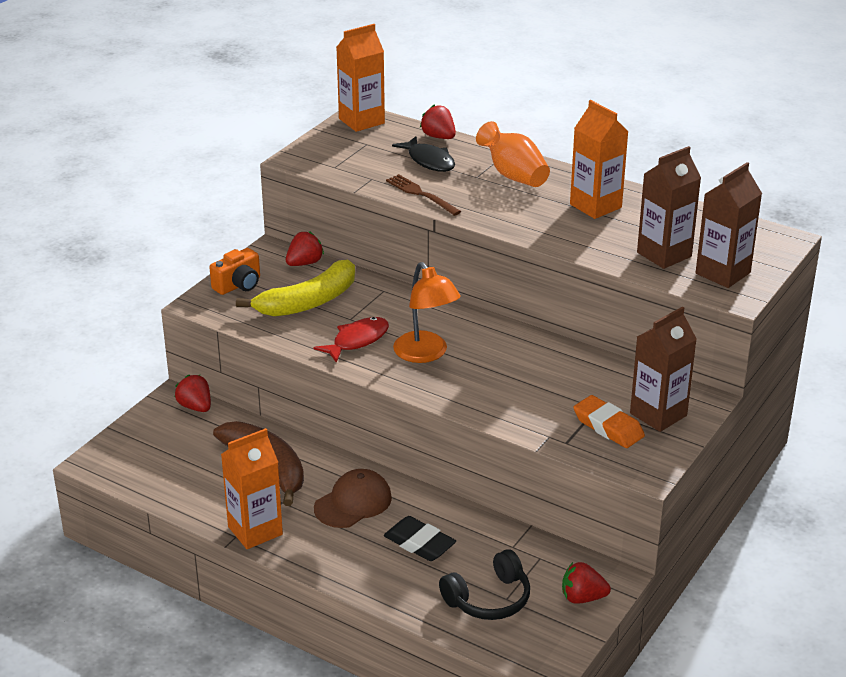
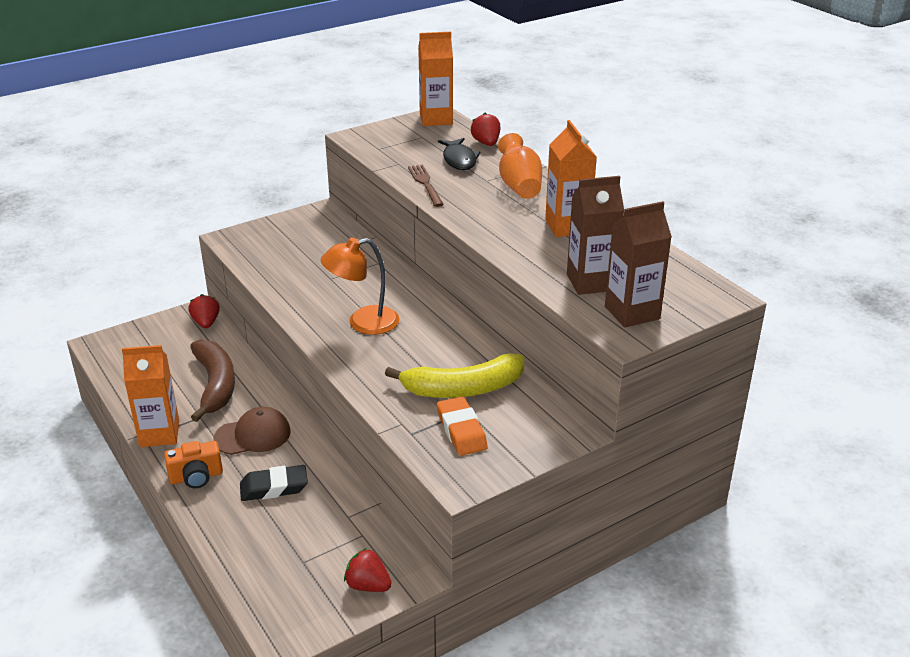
camera: 25 degrees right, 0 degrees up
orange camera [209,248,260,295] -> orange camera moved to [164,441,223,489]
yellow banana [236,260,355,317] -> yellow banana moved to [385,353,524,398]
red strawberry [286,231,324,266] -> none
red fish [314,317,389,363] -> none
black eraser [384,516,456,561] -> black eraser turned 75 degrees counterclockwise [240,465,308,501]
orange lamp [393,262,461,363] -> orange lamp turned 75 degrees clockwise [321,238,399,335]
black headphones [439,549,530,620] -> none
brown carton [630,306,697,432] -> none

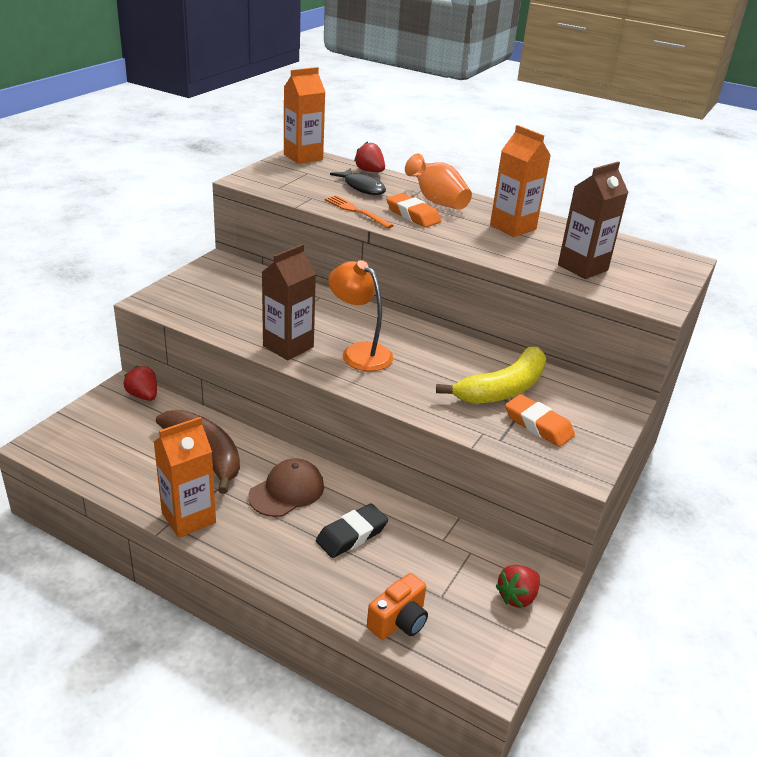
camera: 30 degrees left, 0 degrees up
orange camera [164,441,223,489] -> orange camera moved to [367,573,428,640]
orange lamp [321,238,399,335] -> orange lamp turned 90 degrees clockwise [328,260,393,371]
red strawberry [344,548,392,592] -> red strawberry turned 45 degrees counterclockwise [496,565,540,608]
brown fork [408,165,444,207] -> orange fork [325,195,394,229]
brown carton [605,201,672,328] -> brown carton moved to [262,244,316,361]
none -> orange eraser [386,193,441,227]

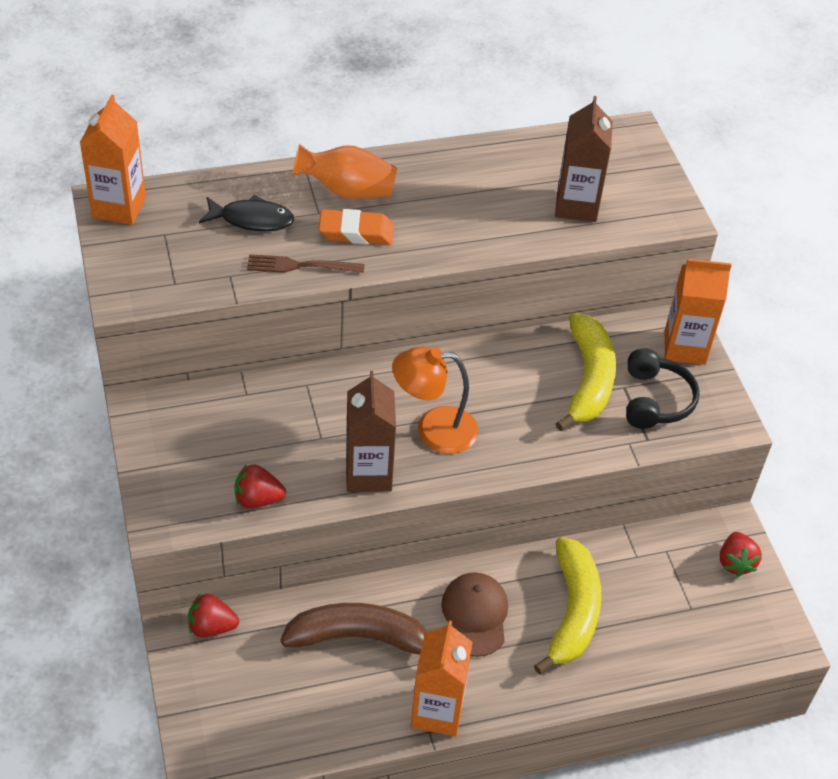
camera: 45 degrees left, 15 degrees up
black eraser [316,504,388,558] -> yellow banana [534,537,602,674]
orange fork [325,195,394,229] -> brown fork [247,254,364,273]
red strawberry [354,141,385,172] -> red strawberry moved to [235,464,286,508]
orange camera [367,573,428,640] -> none
orange carton [490,125,551,237] -> orange carton moved to [665,259,732,365]
orange eraser [505,394,575,447] -> black headphones [626,349,700,429]

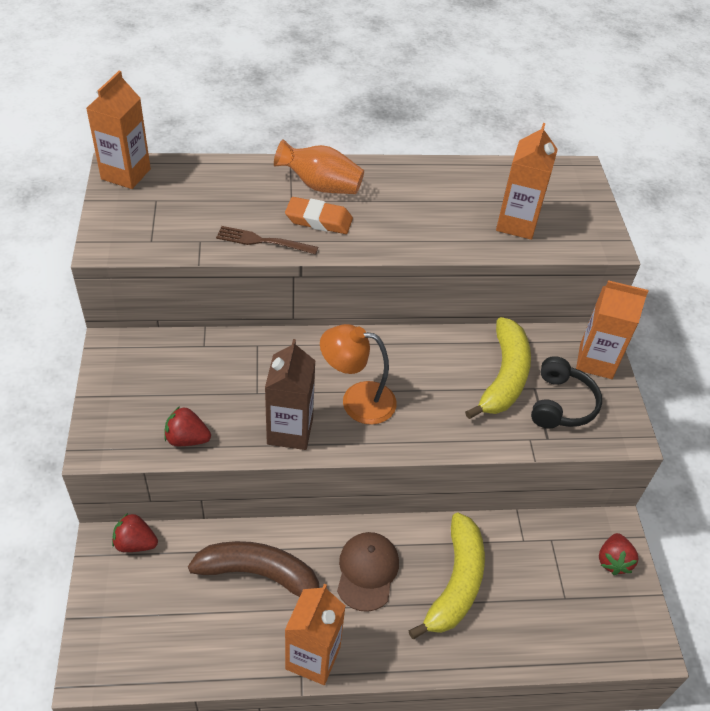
camera: 10 degrees right, 0 degrees up
black fish [199,195,294,232] -> none
brown carton [555,96,613,222] -> orange carton [496,123,558,240]

